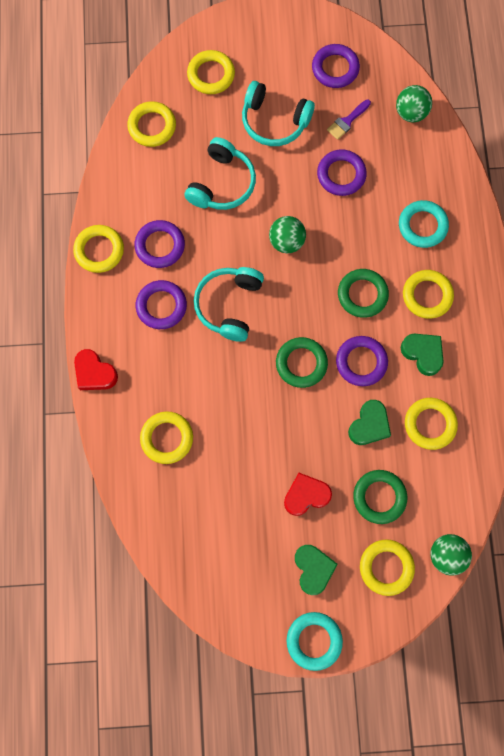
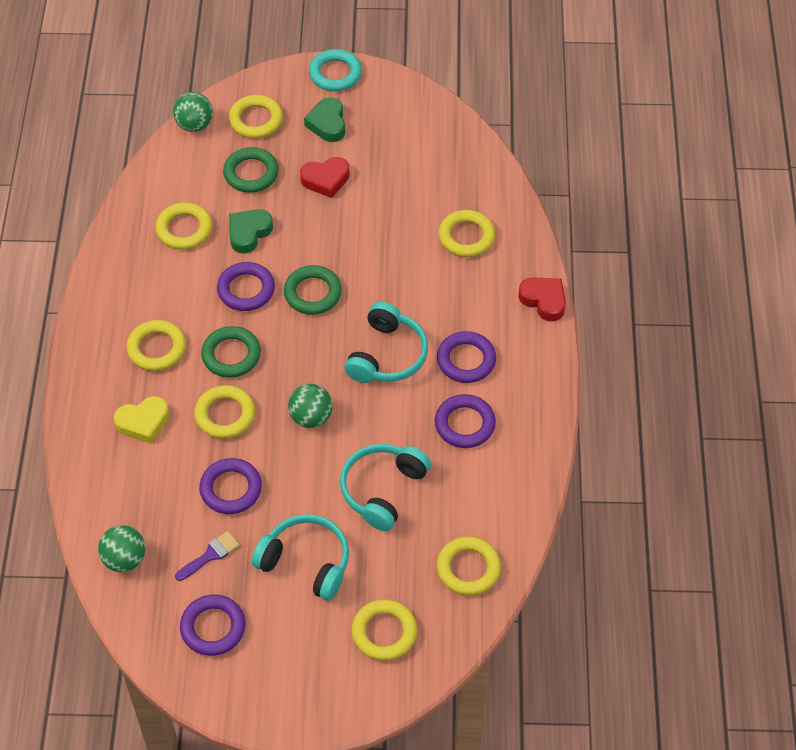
camera: 175 degrees left, 20 degrees down
yellow ring [73,225,124,273] -> yellow ring moved to [194,385,255,439]
turquoise ring [399,200,449,248] -> yellow heart [114,396,169,444]
green heart [401,334,444,376] -> none

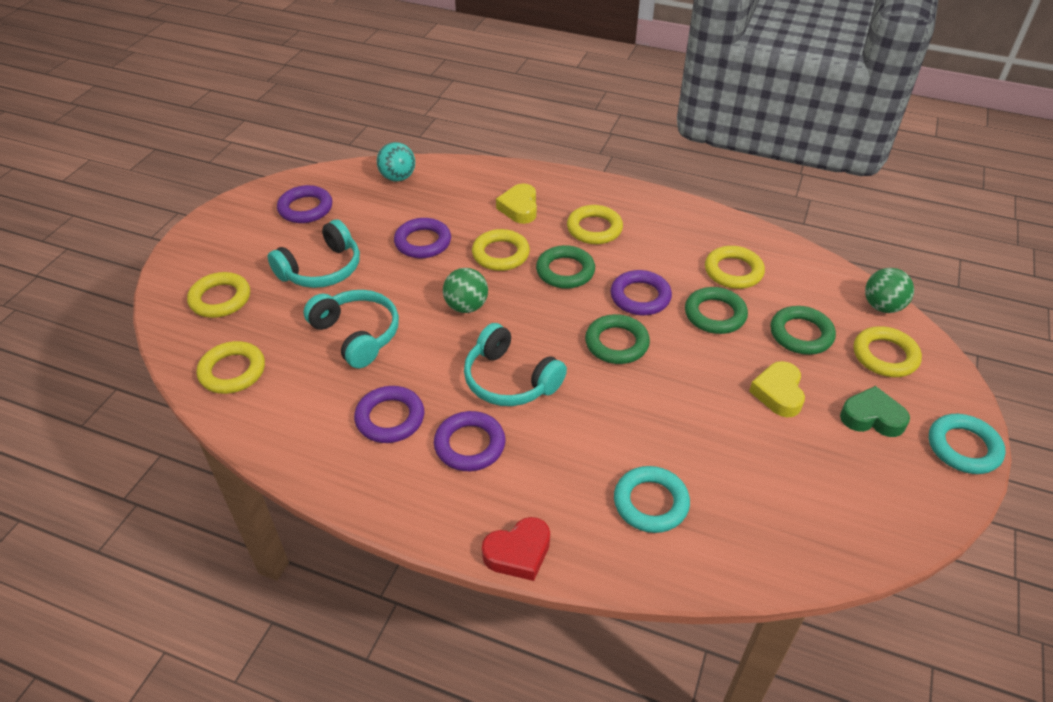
camera: 110 degrees right, 10 degrees down
green ball [98,525,145,572] -> turquoise ball [377,142,415,181]
purple brush [175,531,240,581] -> none
green heart [229,209,273,253] -> green ring [685,287,748,334]
red heart [300,157,350,198] -> yellow heart [749,361,805,417]
yellow ring [438,210,495,257] -> turquoise ring [614,466,690,533]

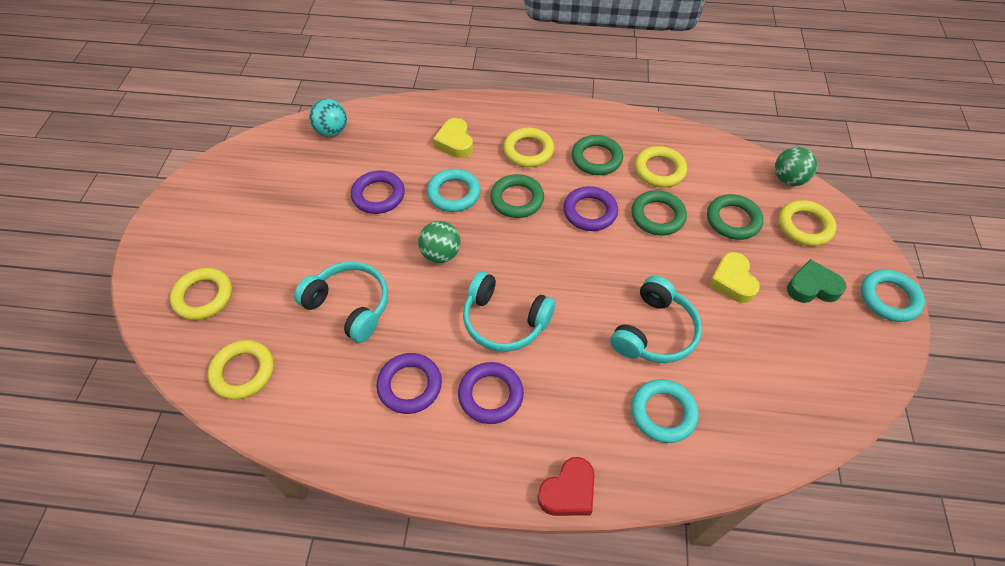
camera: 15 degrees left, 10 degrees up
turquoise headphones [268,219,360,288] -> turquoise headphones moved to [610,276,702,363]
purple ring [277,185,332,223] -> none
yellow ring [472,229,530,271] -> turquoise ring [427,169,481,212]
green ring [585,314,650,364] -> green ring moved to [572,135,623,175]

